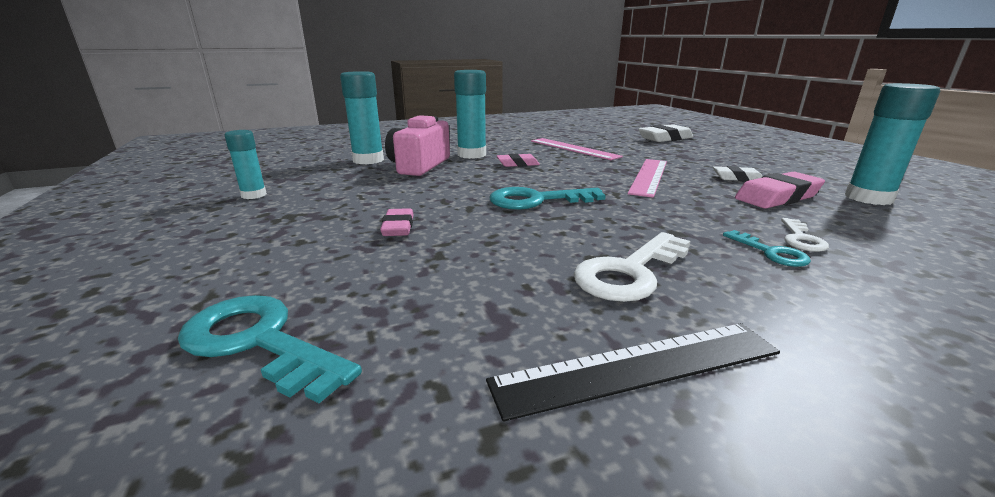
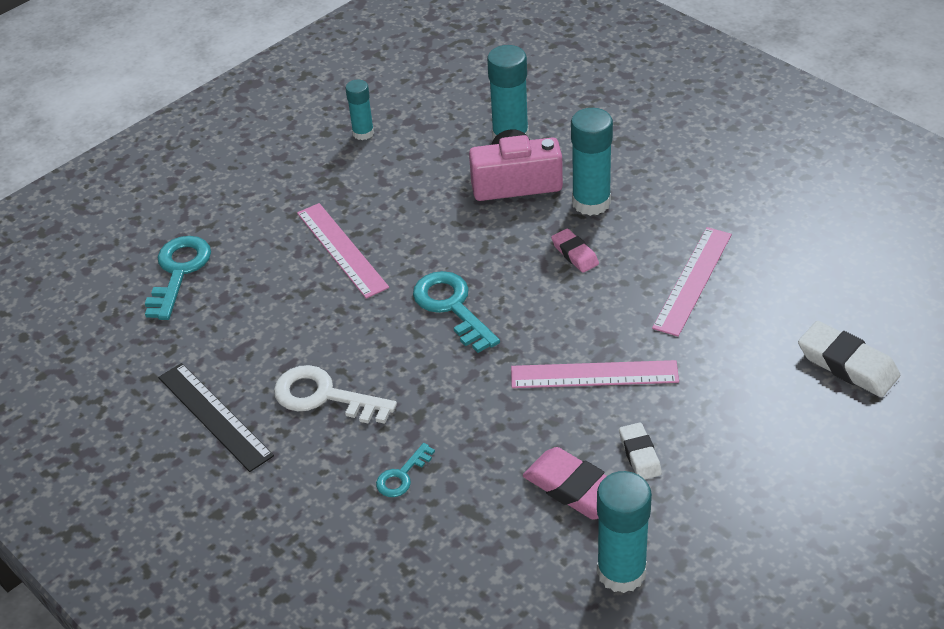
camera: 70 degrees right, 20 degrees up
pink eraser [380,208,414,236] -> pink ruler [297,203,389,299]
white key [781,218,829,252] -> none

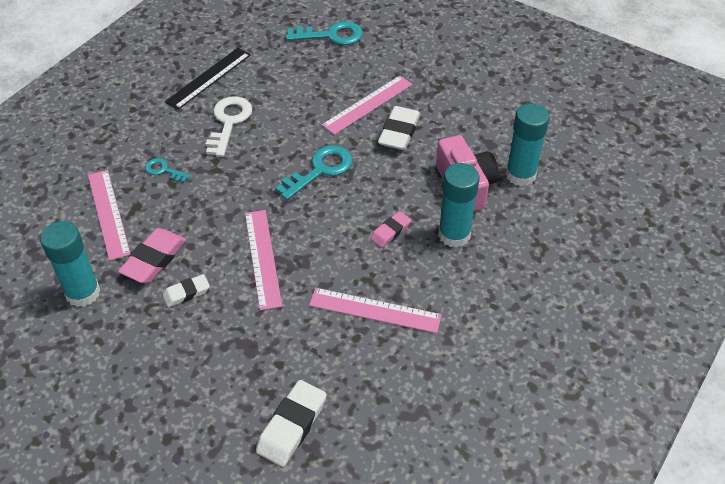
camera: 75 degrees right, 5 degrees up
turquoise glue stick [346,80,374,140] -> none
none -> pink ruler [88,170,131,261]
none -> white eraser [378,106,421,150]

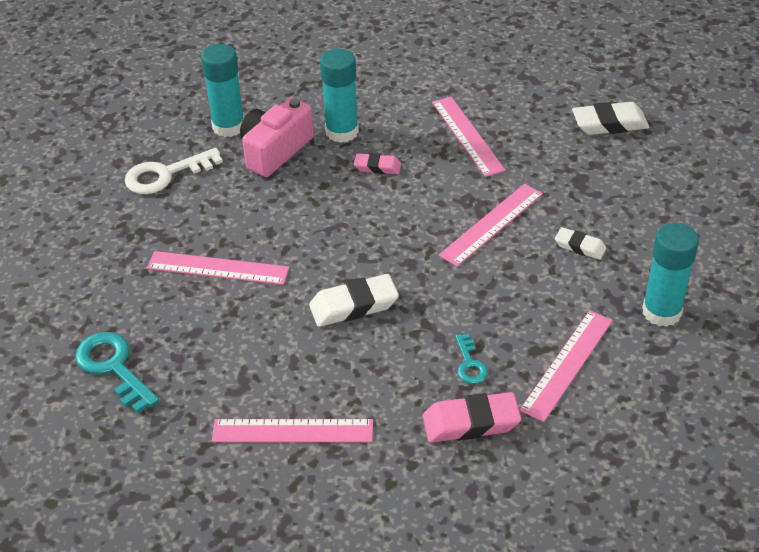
camera: 125 degrees left, 5 degrees down
pink eraser [118,228,186,283] -> pink eraser moved to [423,392,521,443]
black ruler [165,48,251,110] -> pink ruler [212,419,373,442]
white key [206,96,252,157] -> white key moved to [125,148,223,194]
turquoise key [275,145,353,200] -> none
white eraser [378,106,421,150] -> white eraser moved to [309,274,399,327]

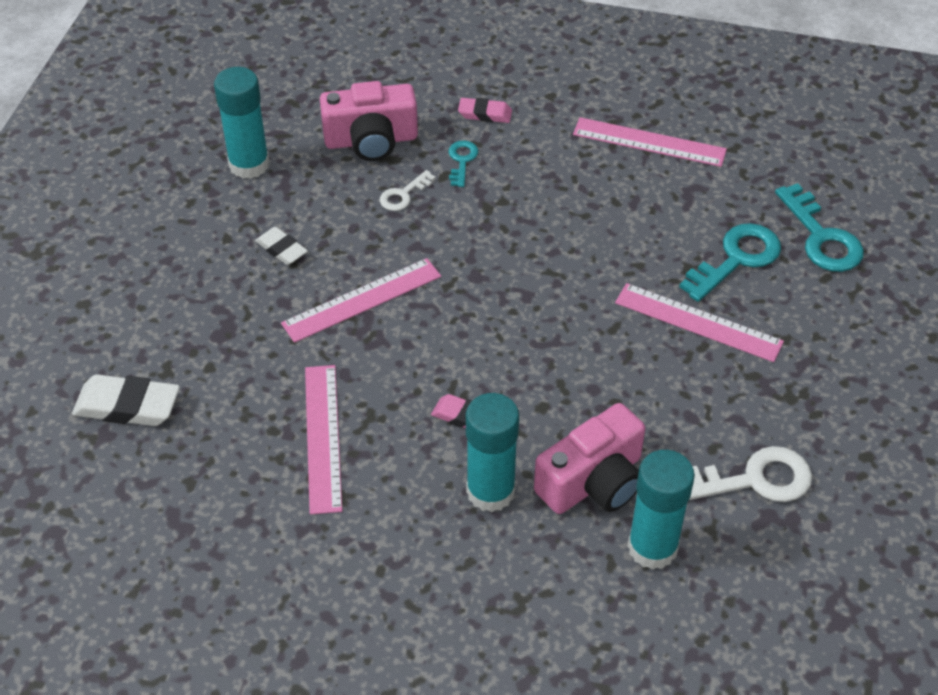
camera: 165 degrees left, 5 degrees up
white eraser [309,274,399,327] -> none
pink eraser [423,392,521,443] -> pink eraser [458,98,512,123], size x0.60
pink ruler [519,310,613,422] -> pink camera [320,81,418,161]
none -> white key [380,170,436,211]
none -> turquoise key [679,223,781,302]

